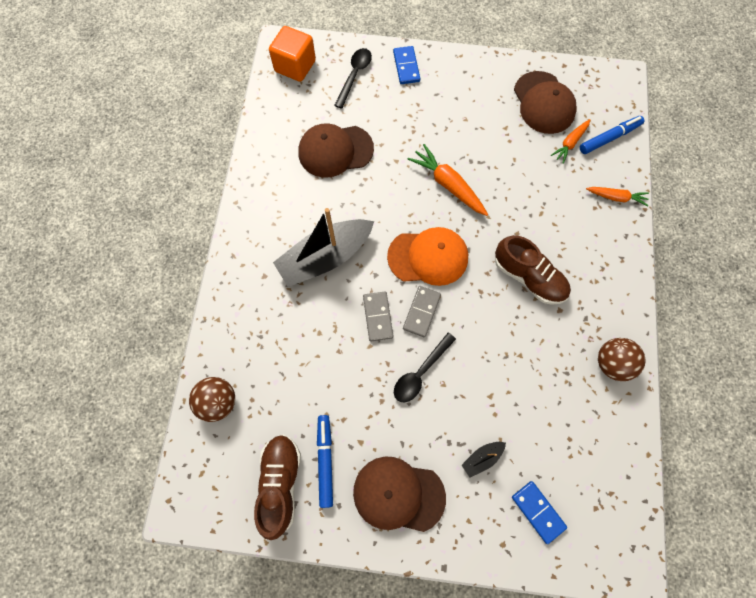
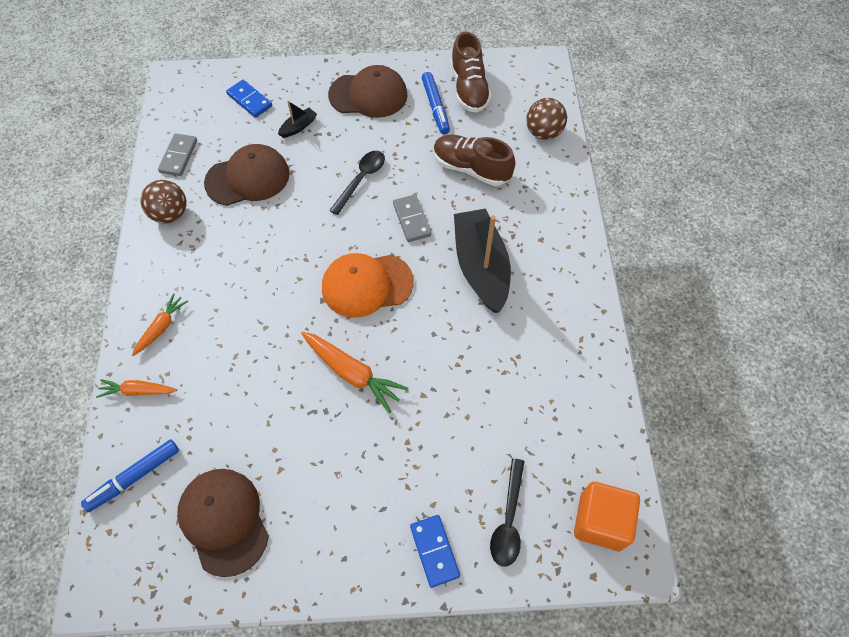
camera: 170 degrees right, 10 degrees down
black boat [273,208,374,287] -> black boat turned 60 degrees counterclockwise [454,209,511,313]
brown cap [299,123,374,178] -> brown cap moved to [204,144,290,206]
grey domino [403,286,441,337] -> grey domino moved to [158,133,197,176]
brown shoe [495,235,571,305] -> brown shoe moved to [433,135,515,186]
orange carrot [551,119,590,164] -> orange carrot moved to [132,293,188,356]

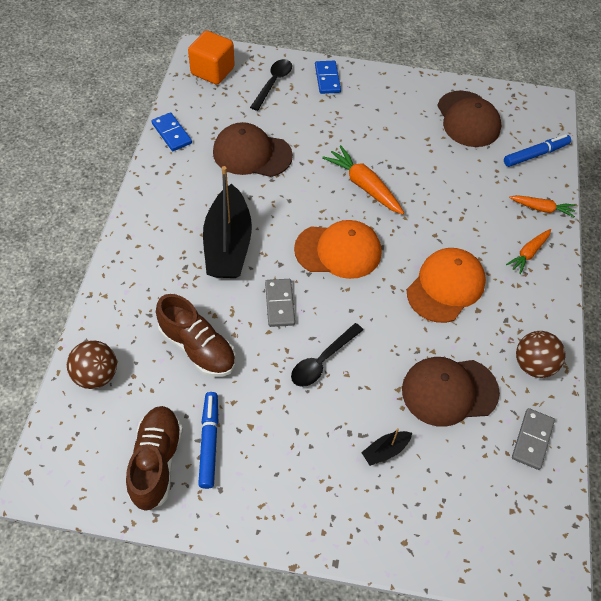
camera: 170 degrees left, 5 degrees down
blue domino [226,80,272,118] -> blue domino moved to [152,112,192,151]
brown cap [328,65,408,118] -> brown cap moved to [213,122,293,177]
none -> orange cap [407,248,486,323]

